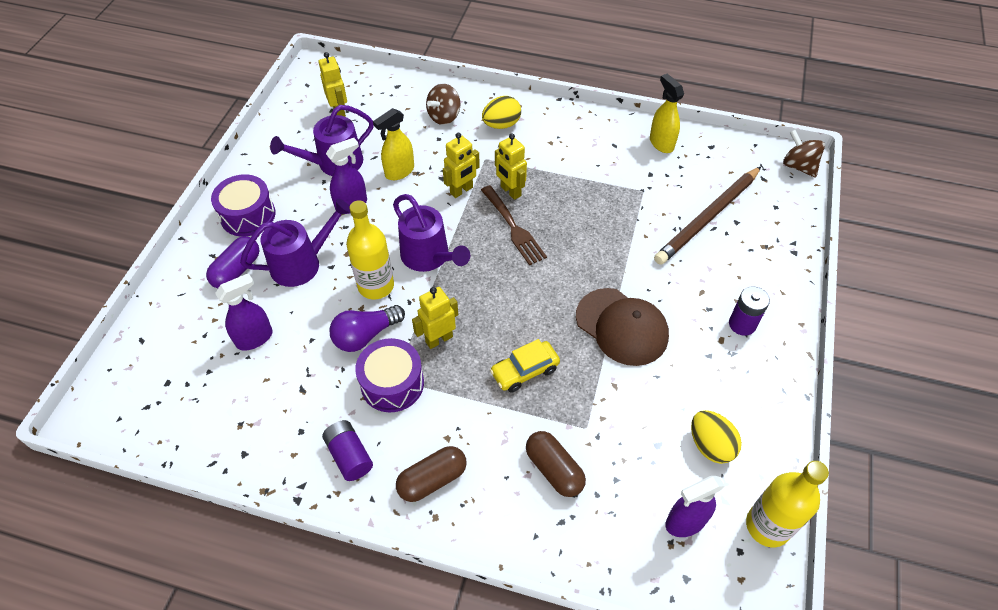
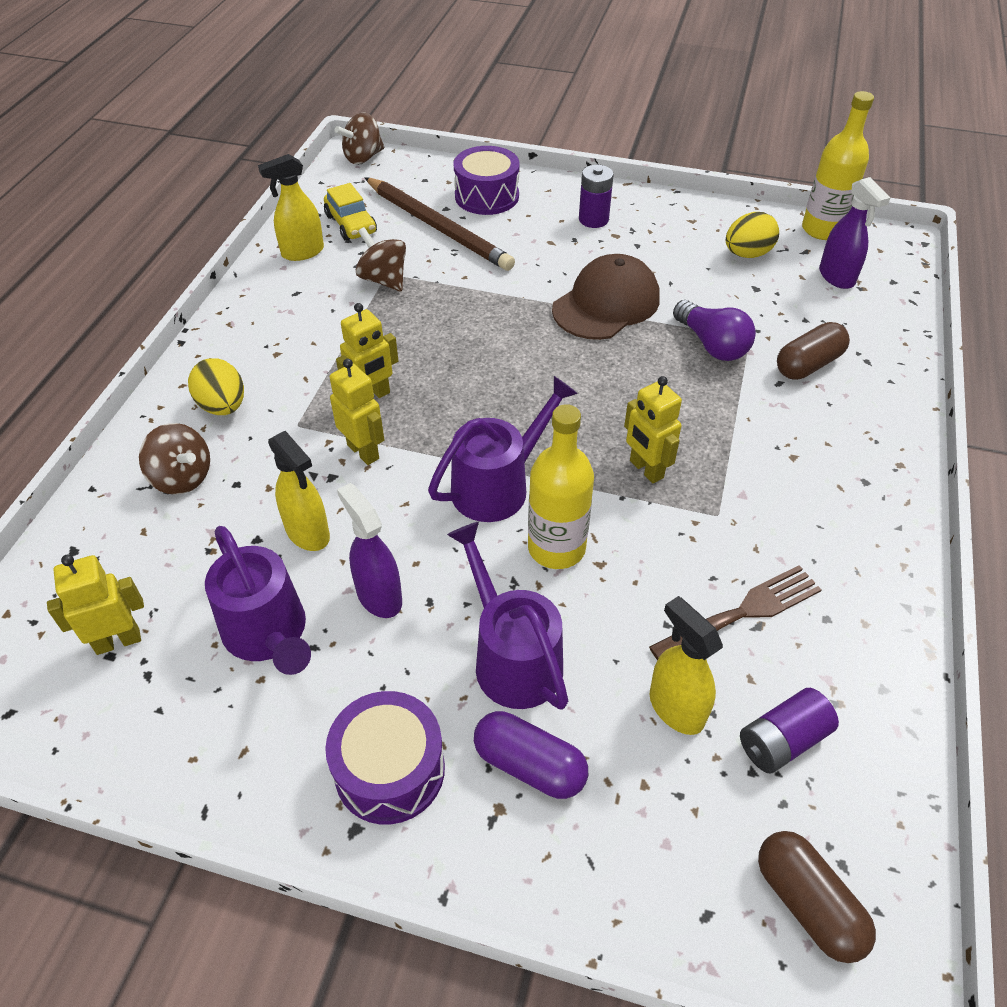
camera: 90 degrees left, 5 degrees down
purple spray bottle [215,273,273,351] -> yellow spray bottle [649,596,723,735]
purple battery [322,420,373,481] -> purple battery moved to [740,688,839,773]
purple light bulb [329,305,405,352] -> purple light bulb moved to [673,300,756,361]
purple drum [355,338,424,412] -> purple drum moved to [453,146,520,215]
brown capsule [396,446,467,502] -> brown capsule moved to [758,831,876,963]
brown fork [481,185,547,265] -> brown fork moved to [649,565,822,660]
yellow car [490,339,560,393] -> yellow car moved to [324,183,377,241]
none -> brown spinning top [355,227,406,292]

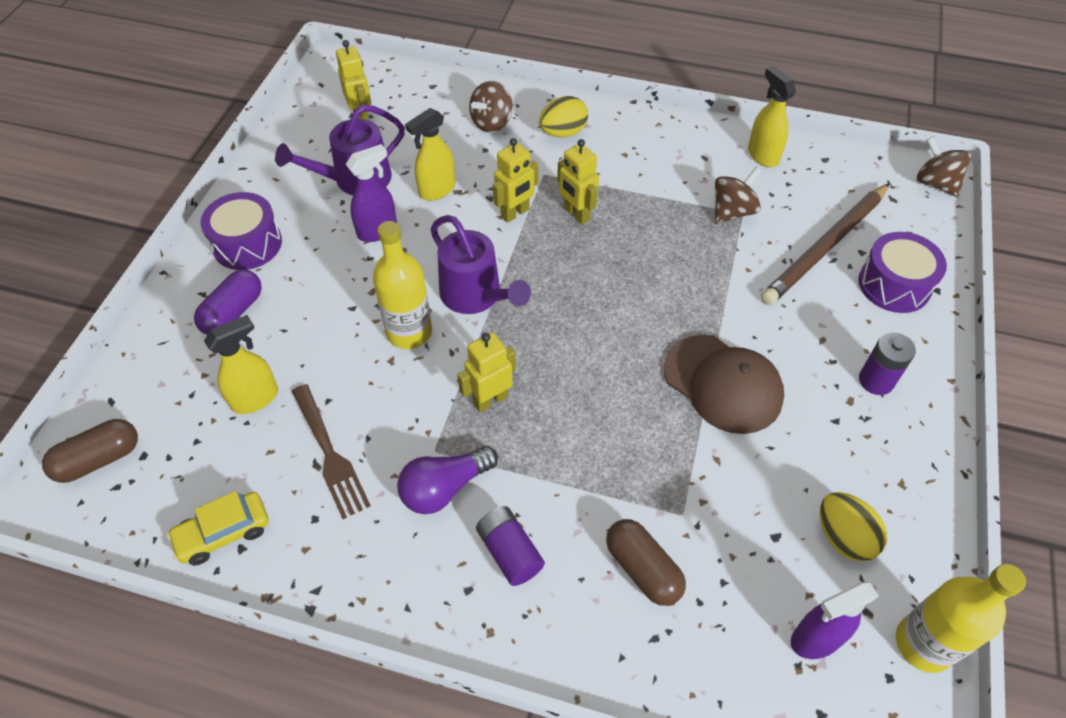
camera: 90 degrees right, 5 degrees up
yellow car [324,183,377,241] -> yellow car moved to [167,491,269,565]
purple watering can [447,522,568,710] -> none
purple light bulb [673,300,756,361] -> purple light bulb moved to [397,446,498,514]
purple battery [740,688,839,773] -> purple battery moved to [476,506,545,586]

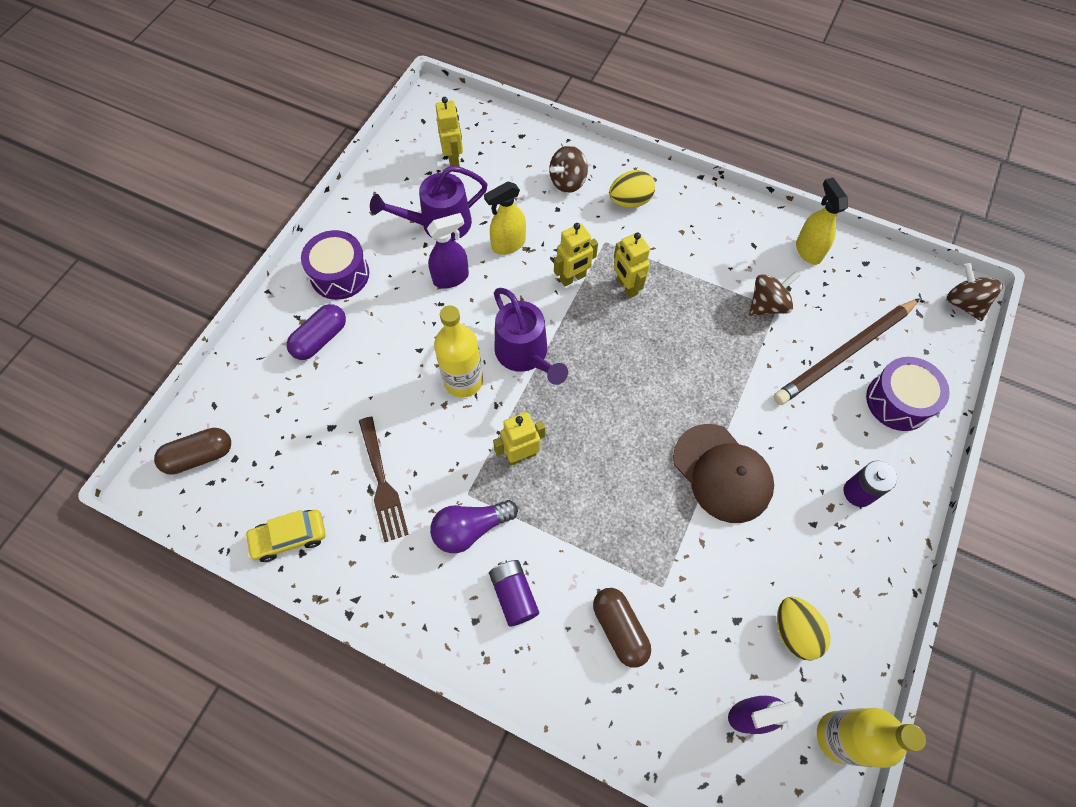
camera: 10 degrees right, 10 degrees up
yellow spray bottle [204,315,278,414] -> none

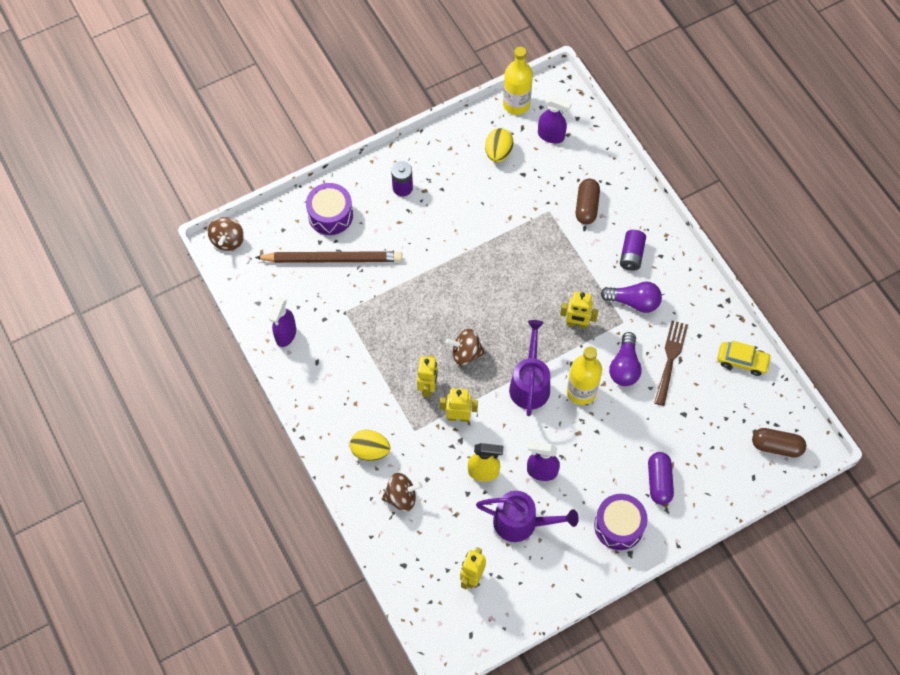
camera: 145 degrees left, 0 degrees up
purple capsule [287,304,346,360] -> purple capsule turned 75 degrees counterclockwise [648,452,674,505]
brown cap [673,424,774,523] -> none
brown spinning top [749,271,801,316] -> brown spinning top moved to [446,329,485,365]
yellow spray bottle [796,178,848,265] -> purple spray bottle [269,297,296,347]
none -> purple light bulb [609,332,642,386]

